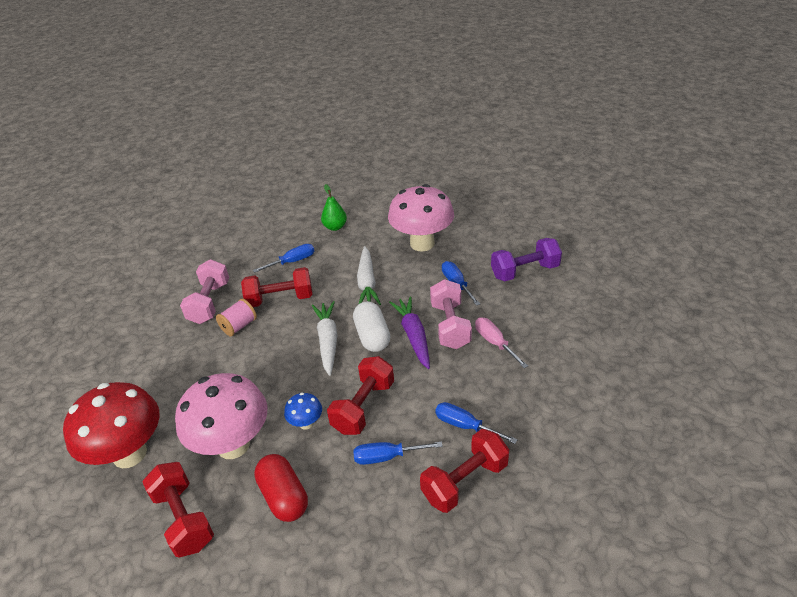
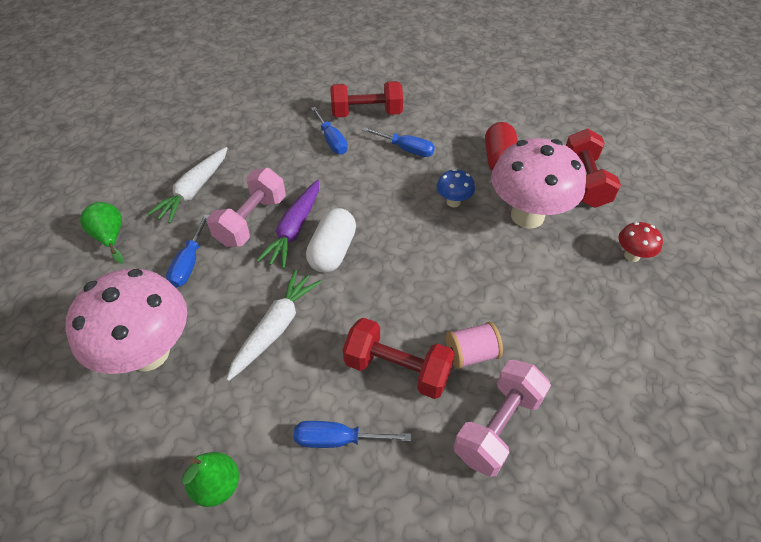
camera: 150 degrees left, 10 degrees up
red mushroom [63,382,159,468] -> red mushroom [619,222,663,262], size x0.44
white carrot [312,301,337,376] -> white carrot moved to [147,147,228,223]
red dumbbell [327,356,394,435] -> none
pink screwdriver [475,318,528,368] -> none
purple dumbbell [491,238,562,281] -> green pear [80,202,124,263]

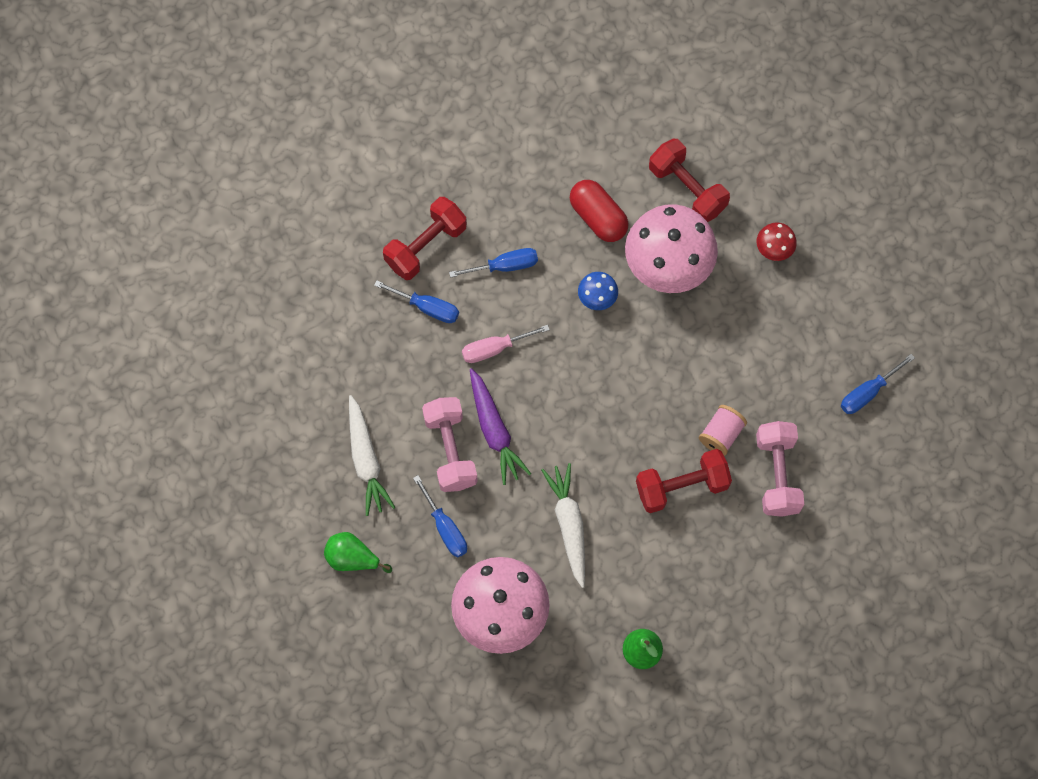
camera: 40 degrees left, 20 degrees up
blue screwdriver [294,421,411,448] -> blue screwdriver moved to [841,354,915,414]
white capsule [306,208,356,273] -> none
none -> pink screwdriver [462,325,550,363]

